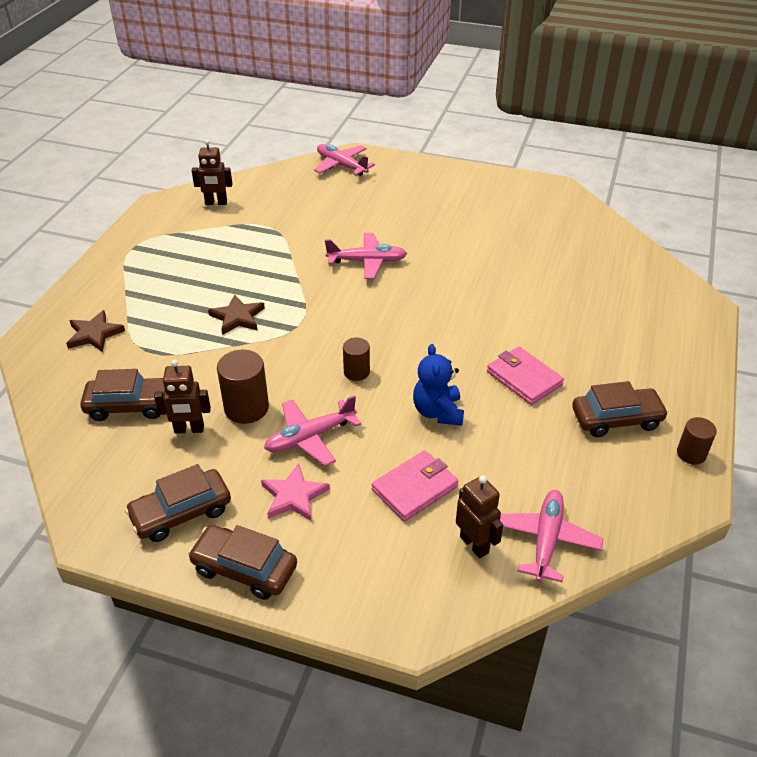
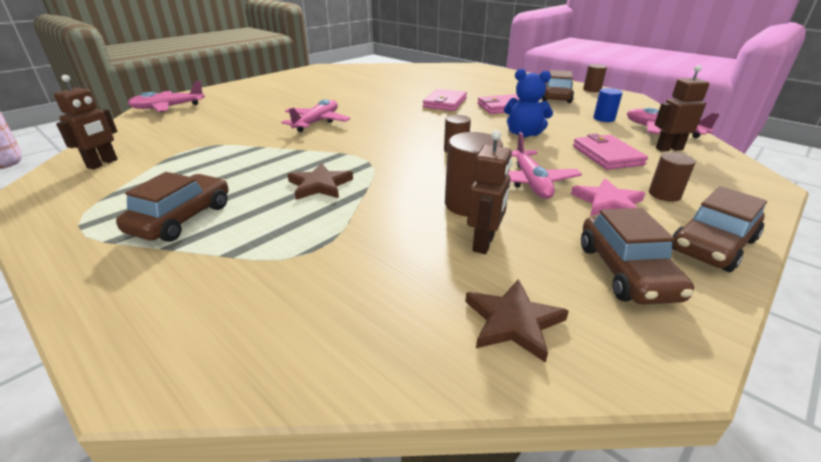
camera: 65 degrees left, 10 degrees down
brown star [66,310,125,352] -> brown star moved to [465,279,569,363]
brown car [80,369,165,421] -> brown car moved to [116,172,229,242]
none -> pink wallet [423,89,467,111]
none -> blue cylinder [593,88,623,122]
none -> brown cylinder [649,152,696,202]

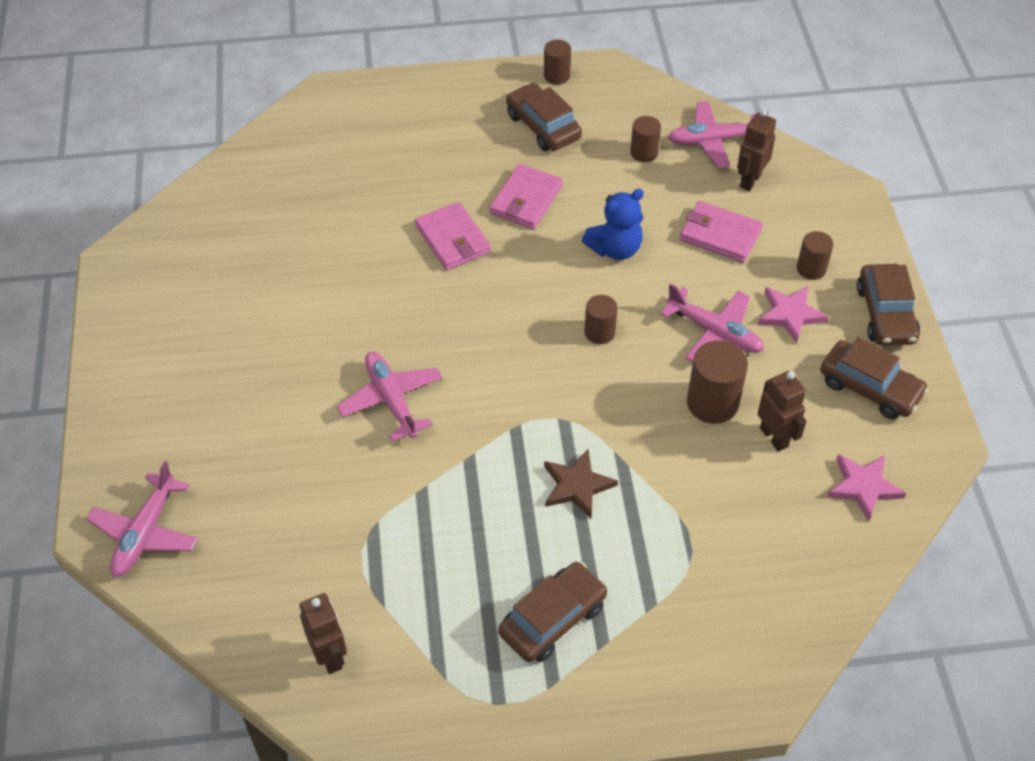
camera: 50 degrees left, 20 degrees up
brown car [116,172,229,242] -> brown car turned 75 degrees clockwise [498,562,608,662]
brown star [465,279,569,363] -> pink star [827,454,906,521]
blue cylinder [593,88,623,122] -> brown cylinder [630,116,661,162]

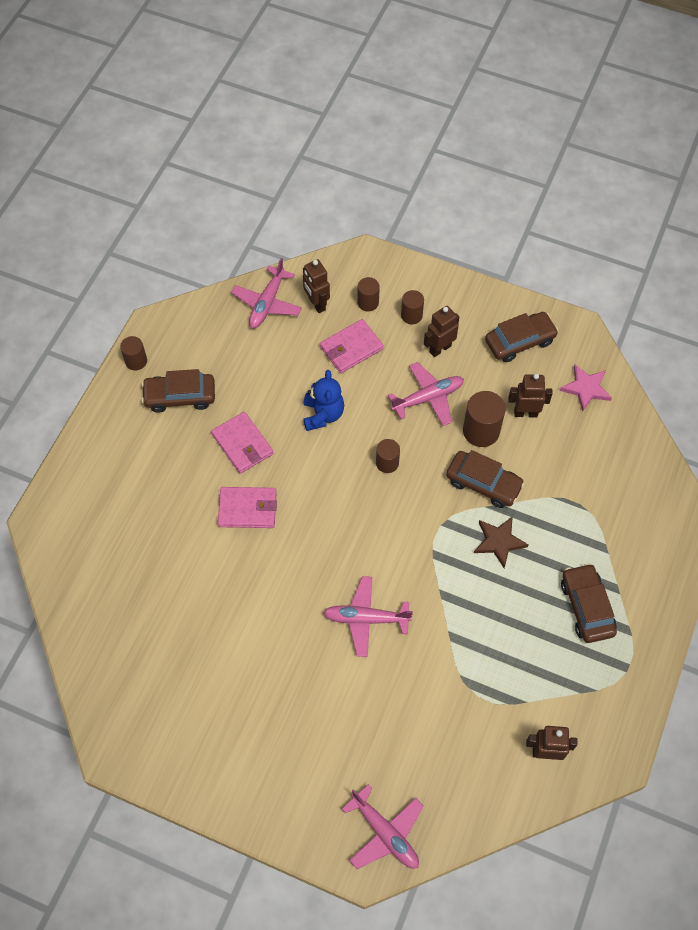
camera: 60 degrees left, 10 degrees up
brown cylinder [630,116,661,162] -> brown cylinder moved to [357,277,380,312]
pink star [758,286,829,343] -> brown robot [424,306,459,357]
brown car [857,264,920,345] -> brown car moved to [446,450,525,508]

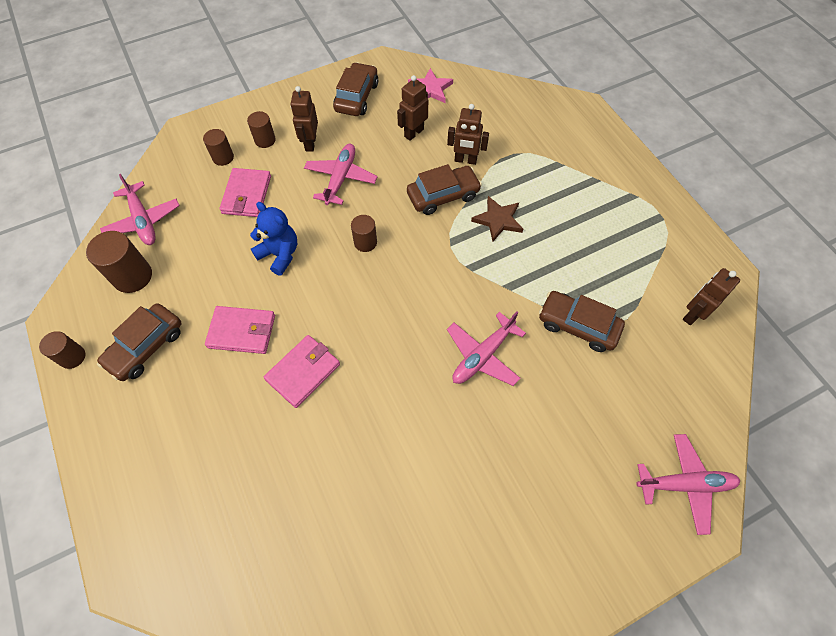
camera: 50 degrees left, 0 degrees up
brown robot [303,259,330,313] -> brown robot moved to [447,104,489,165]
brown cylinder [463,391,506,447] -> brown cylinder moved to [86,231,152,293]
brown car [561,563,617,643] -> brown car moved to [539,291,625,352]

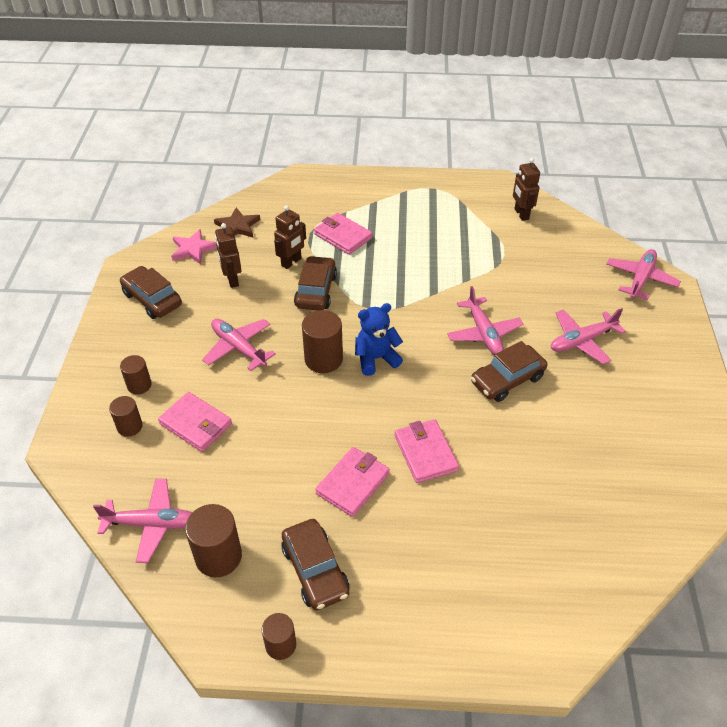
camera: 60 degrees left, 15 degrees down
blue teddy bear [250,202,297,276] -> blue teddy bear moved to [355,303,403,376]
brown robot [290,86,318,152] -> none
brown cylinder [351,215,377,252] -> brown cylinder [302,310,343,373], size x1.62
brown star [471,196,523,242] -> brown star moved to [214,208,260,238]
brown car [539,291,625,352] -> brown car moved to [471,341,547,402]
none -> pink wallet [314,213,373,255]
none -> pink plane [551,308,626,364]

